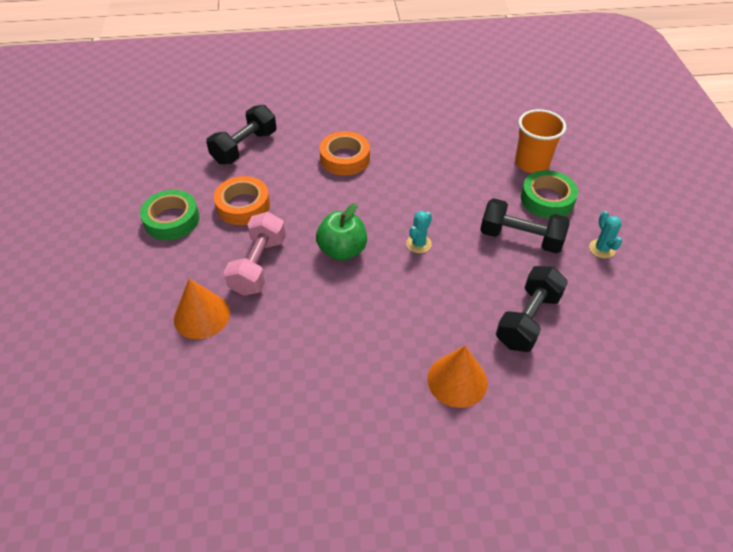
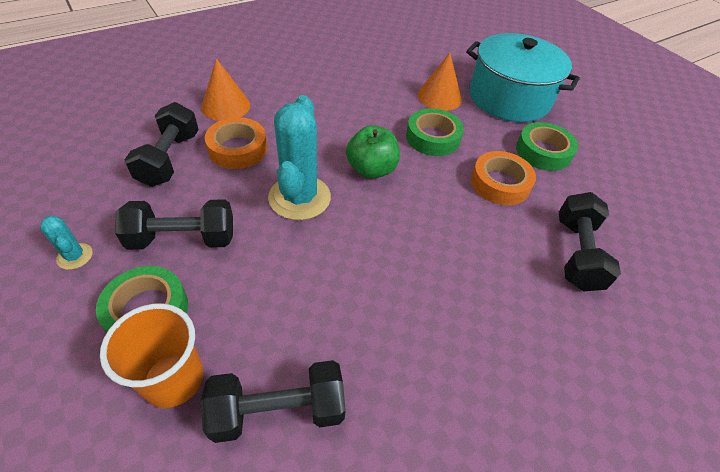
camera: 150 degrees right, 0 degrees up
pink dumbbell [224,212,286,296] -> green tape [406,108,464,156]
orange tape [319,131,370,176] -> orange tape moved to [205,117,267,169]
turquoise cactus [406,211,432,253] -> turquoise cactus [268,95,331,220], size x2.18
none -> black dumbbell [201,360,346,443]
none -> turquoise pot [466,33,580,122]

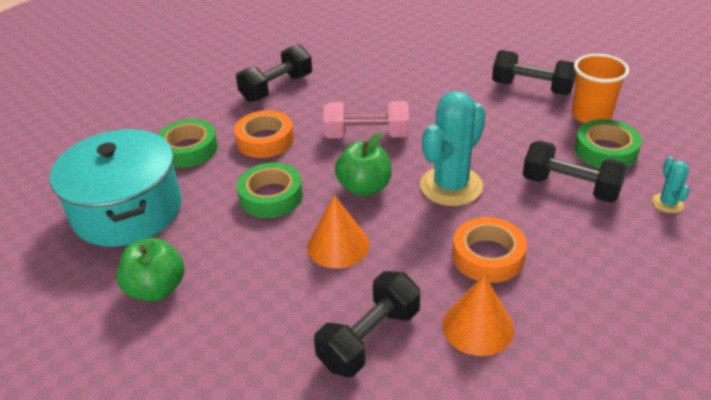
camera: 140 degrees left, 10 degrees down
black dumbbell [125,102,199,187] -> black dumbbell moved to [314,271,420,377]
orange cone [417,53,462,111] -> orange cone moved to [307,195,369,269]
none -> green apple [116,238,185,302]
none -> pink dumbbell [323,101,409,138]

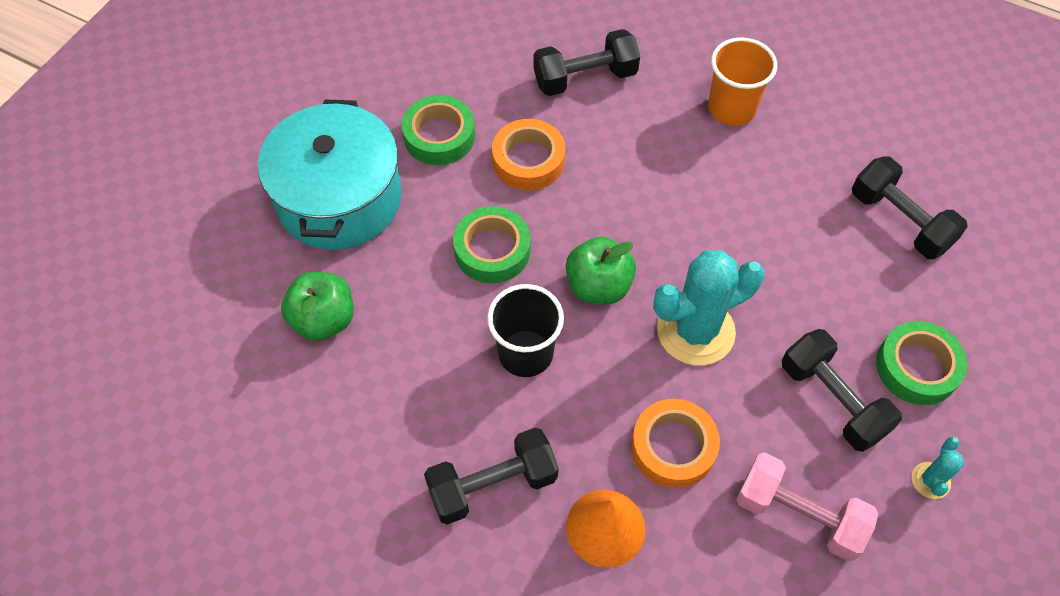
camera: 25 degrees right, 20 degrees up
orange cone [307,195,369,269] -> black cup [487,284,564,377]
pink dumbbell [323,101,409,138] -> pink dumbbell moved to [736,453,878,561]
orange cup [571,54,629,123] -> orange cup moved to [708,37,777,126]

